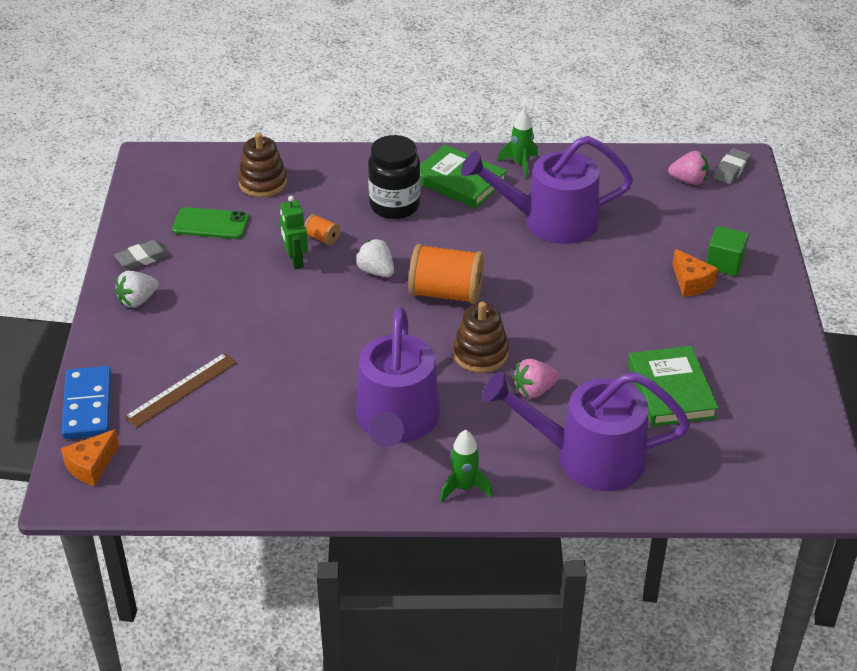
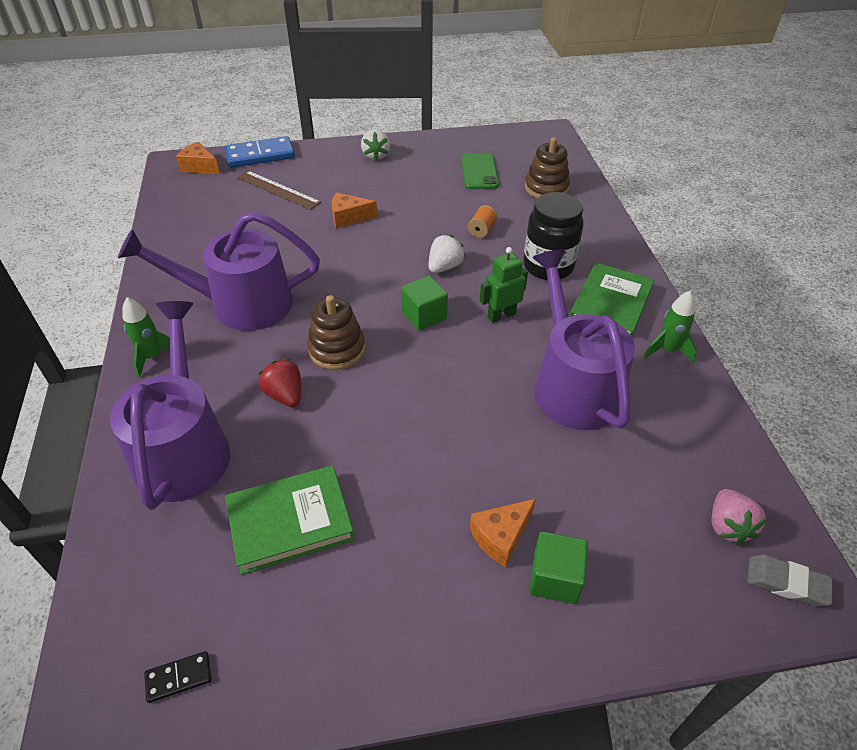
camera: 80 degrees right, 5 degrees up
grey eraser [114,240,170,270] -> none
white strawberry [115,271,158,308] -> white strawberry turned 135 degrees counterclockwise [361,129,390,161]
green robot [280,196,308,269] -> green robot moved to [480,247,528,323]
orange spool [409,244,484,304] -> green cube [401,276,448,331]
pink strawberry [513,359,559,399] -> red strawberry [259,359,301,407]
none -> black domino [144,651,212,703]
none -> orange cheese [331,192,377,229]

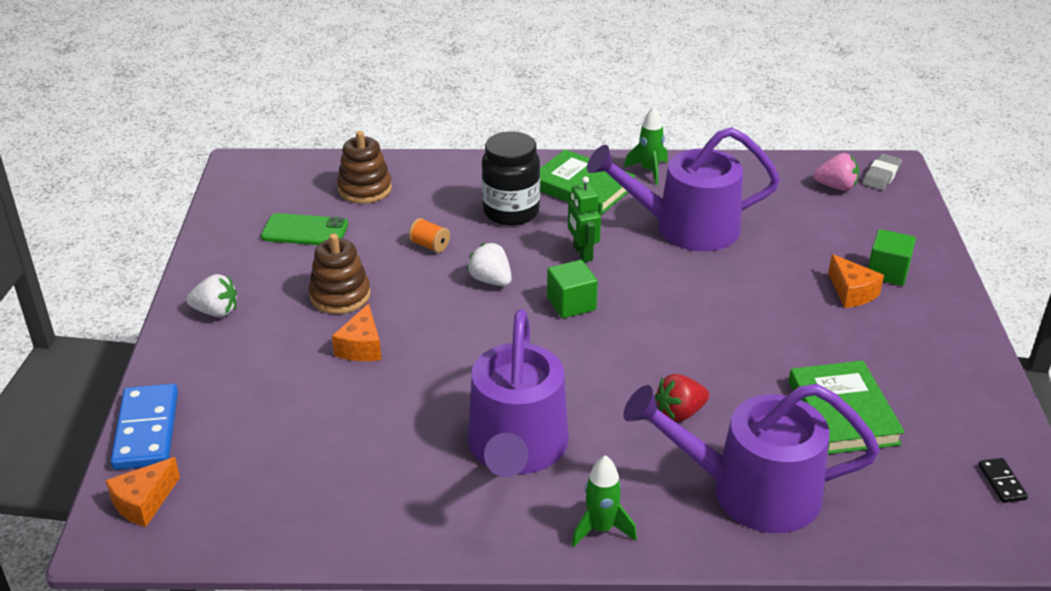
camera: 80 degrees left, 10 degrees down
brown ruler [237,171,321,210] -> none
brown stacking toy [307,295,365,370] -> brown stacking toy moved to [309,234,371,314]

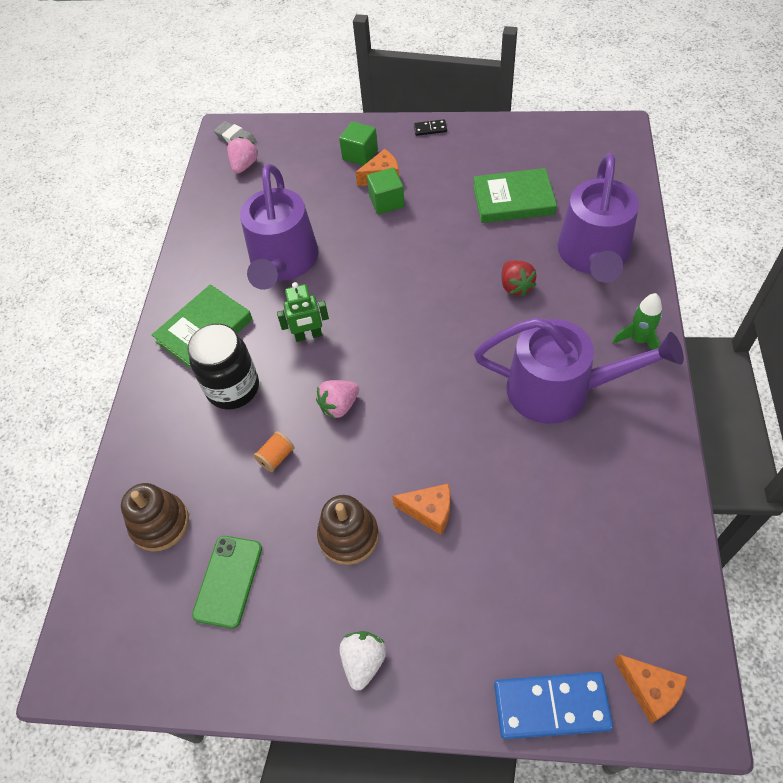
camera: 80 degrees left, 20 degrees up
white strawberry [467,243,512,286] -> pink strawberry [316,380,359,419]
green cube [547,260,598,319] -> green cube moved to [367,168,405,214]
green rocket [624,107,668,185] -> none
black domino [978,458,1028,503] -> black domino moved to [414,119,447,136]

